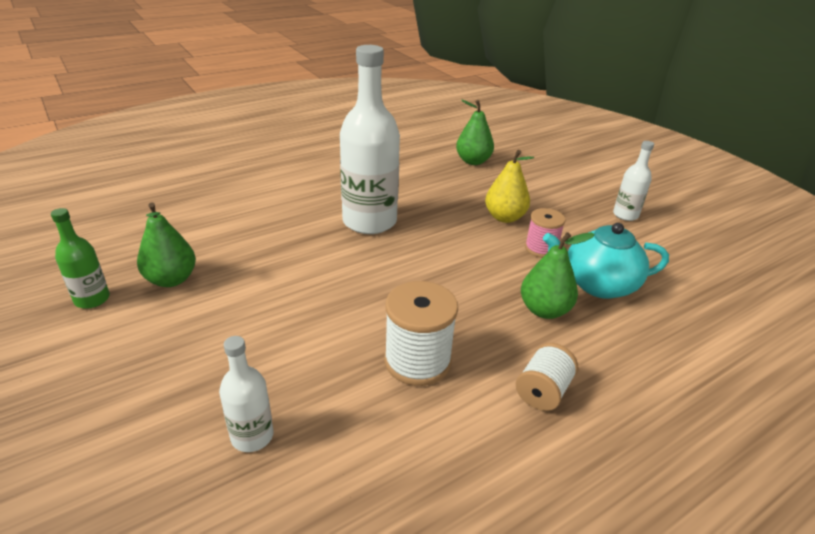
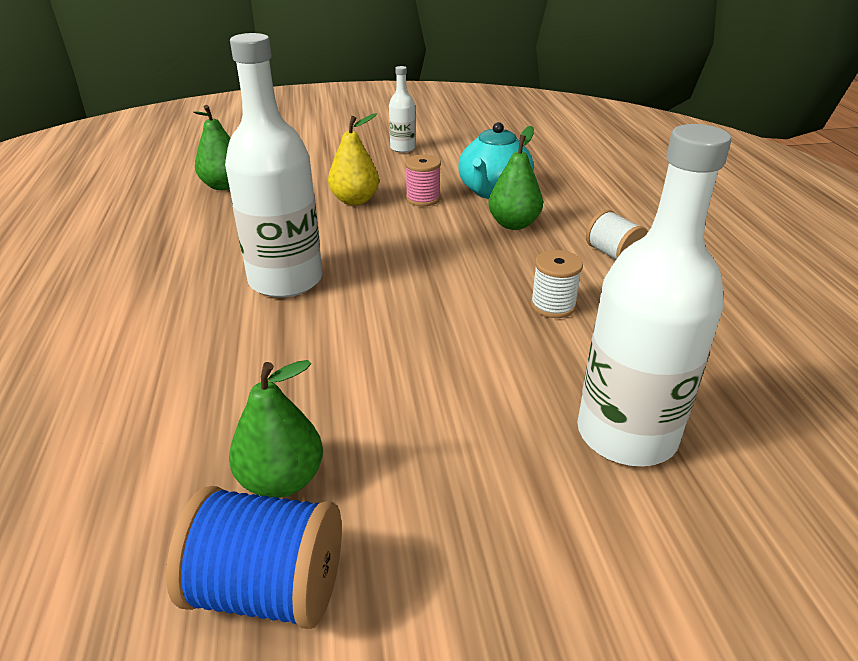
camera: 65 degrees left, 0 degrees up
green bottle [51,208,110,309] -> blue spool [166,486,342,629]
white bottle [219,336,274,452] -> white bottle [577,124,732,466], size x2.05
white spool [384,281,458,386] -> white spool [531,250,583,318], size x0.64

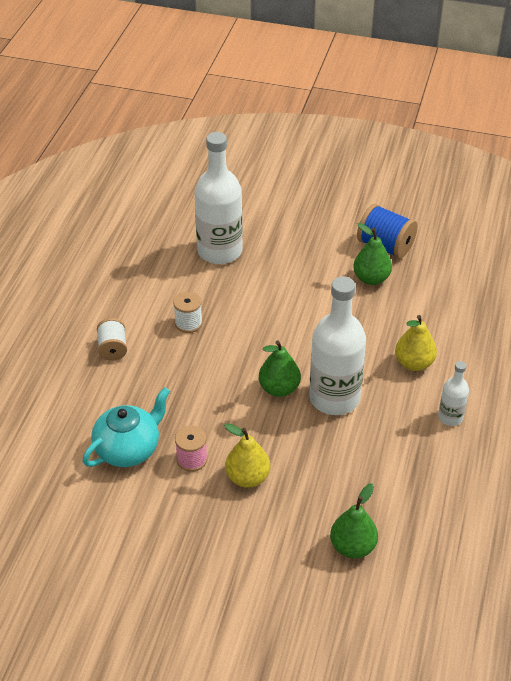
camera: 155 degrees left, 10 degrees up
white bottle [389,66,416,153] -> white bottle moved to [438,361,469,426]
green pear [488,126,543,230] -> green pear moved to [259,340,301,397]
none -> yellow pear [395,315,437,371]

